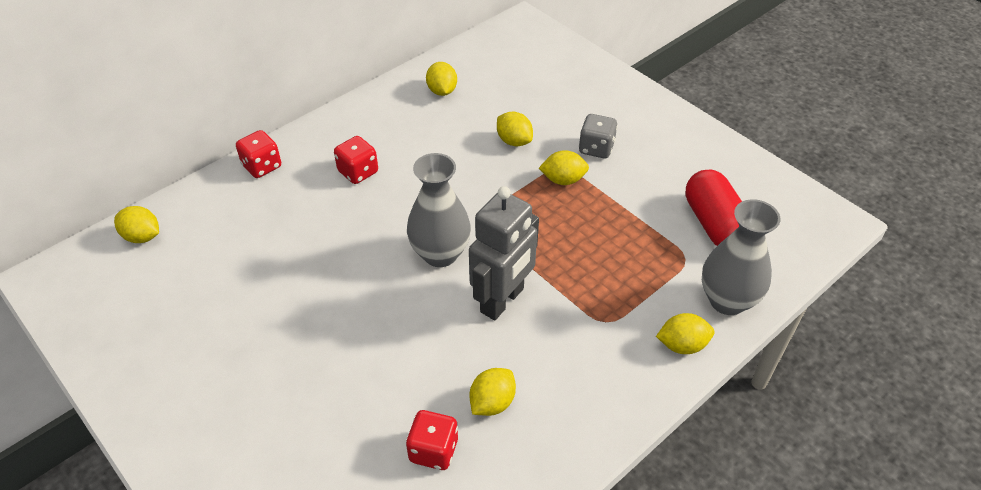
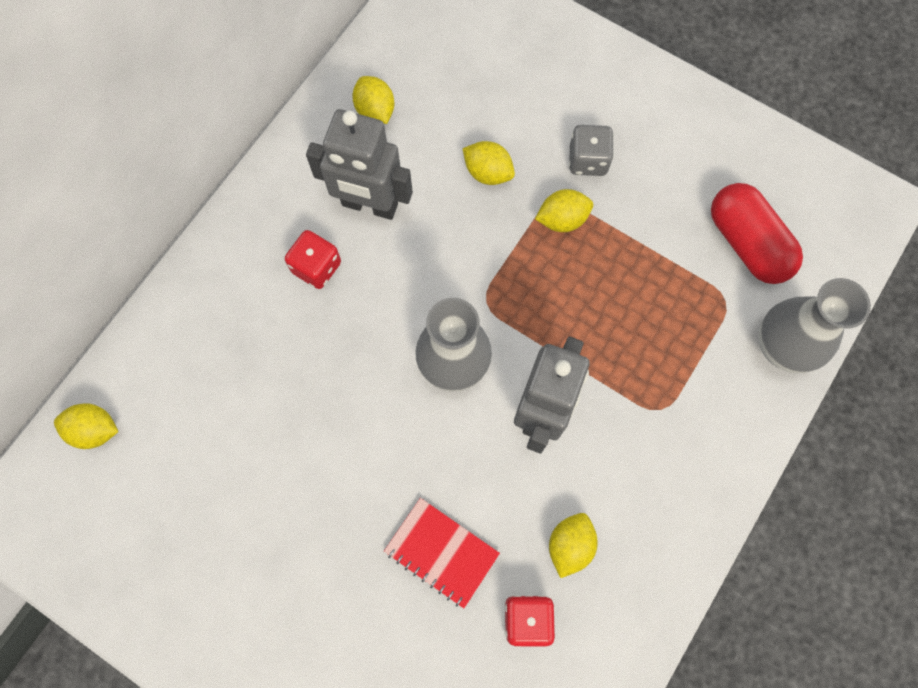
camera: 15 degrees left, 25 degrees up
red dice [236,130,281,178] -> none
yellow lemon [656,313,714,354] -> none
none -> grey robot [306,109,413,220]
none -> red notebook [384,498,500,608]

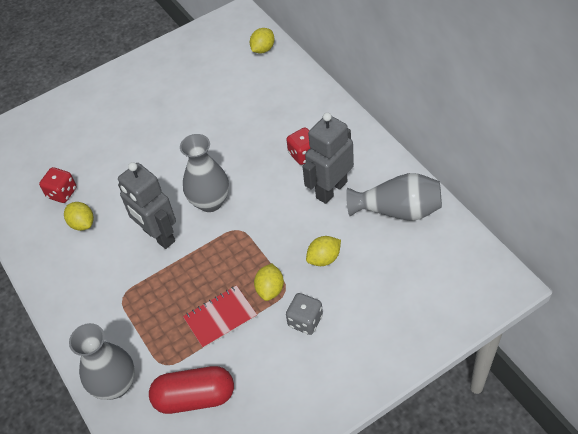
camera: 120 degrees right, 20 degrees down
yellow lemon [352,76,394,124] -> grey vase [346,173,442,221]
red notebook [384,498,500,608] -> red notebook moved to [183,285,257,348]

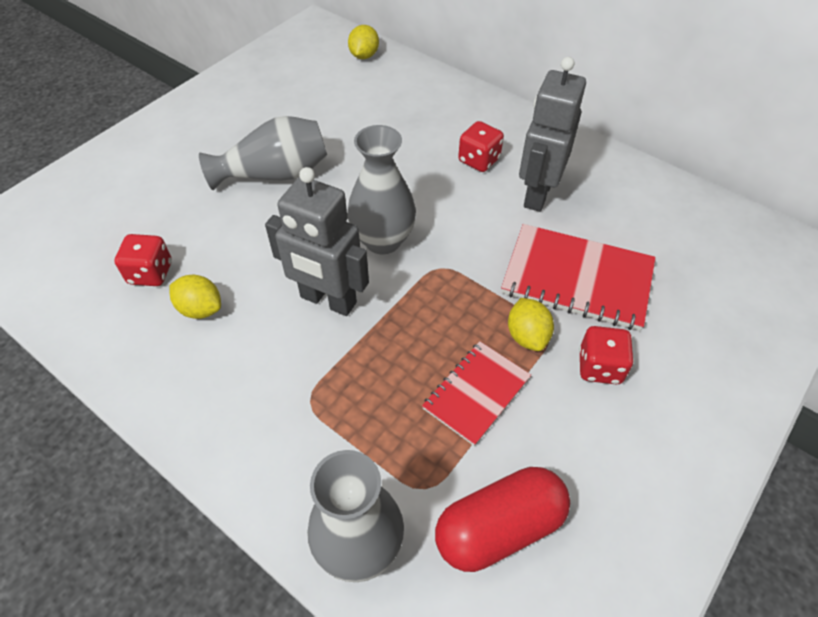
camera: 25 degrees left, 0 degrees up
grey dice [286,293,323,335] -> red dice [579,326,634,385]
yellow lemon [306,236,341,266] -> red notebook [501,224,656,331]
grey vase [346,173,442,221] -> grey vase moved to [199,116,327,190]

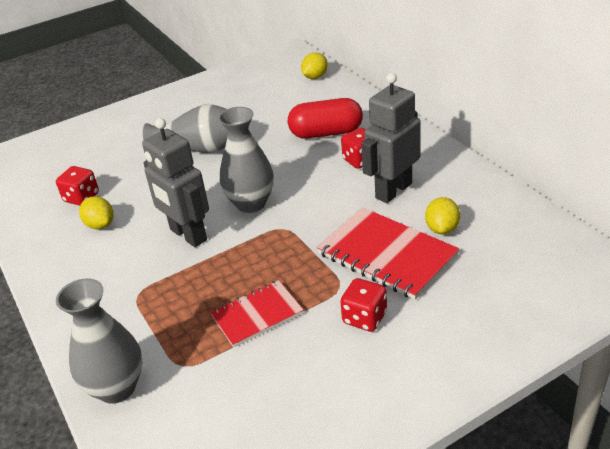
camera: 25 degrees right, 15 degrees down
red capsule [435,467,570,572] -> red capsule moved to [288,98,363,139]
yellow lemon [508,298,554,351] -> yellow lemon moved to [425,197,460,234]

